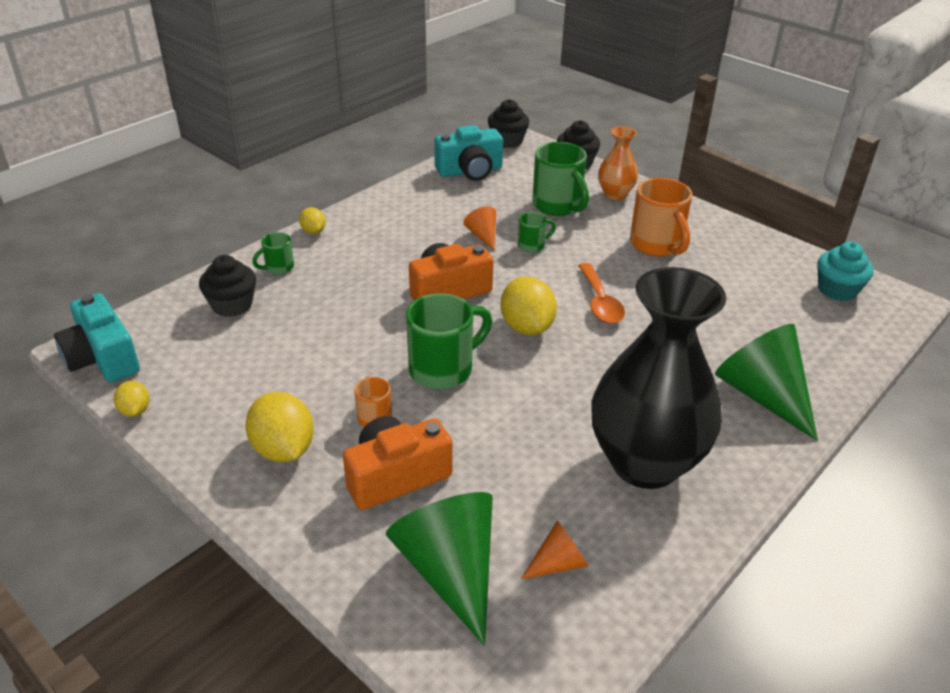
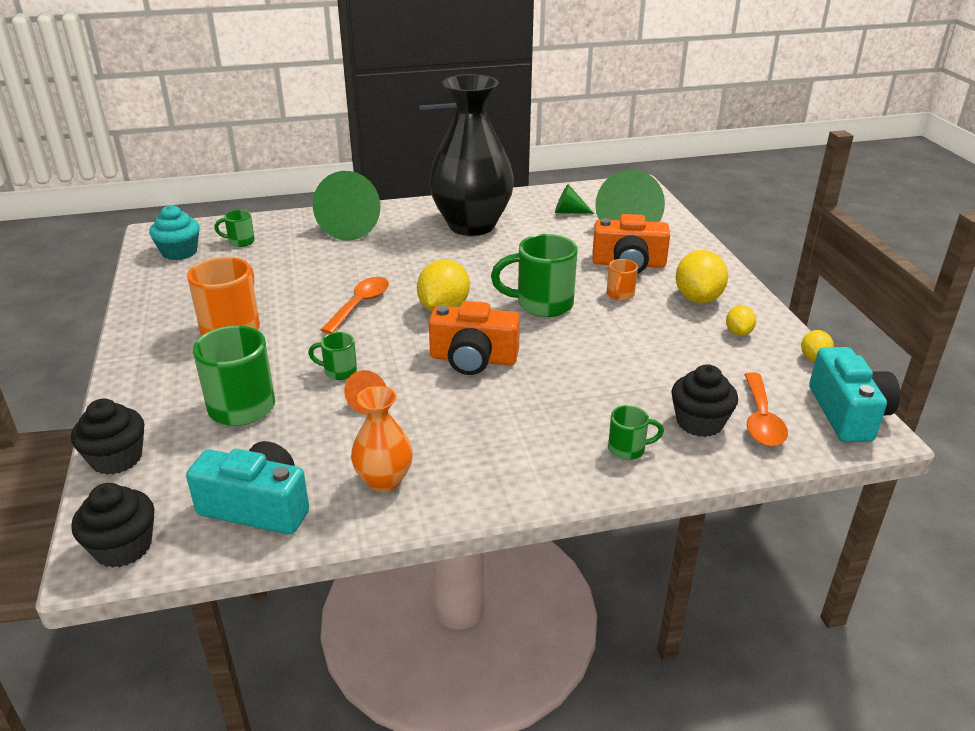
camera: 145 degrees left, 5 degrees down
yellow lemon [299,207,326,234] -> yellow lemon moved to [726,305,756,336]
orange cone [521,521,588,579] -> green cone [555,184,594,214]
orange vase [598,127,638,200] -> orange vase moved to [351,386,413,492]
none -> green mug [214,210,255,247]
none -> orange spoon [744,372,788,447]

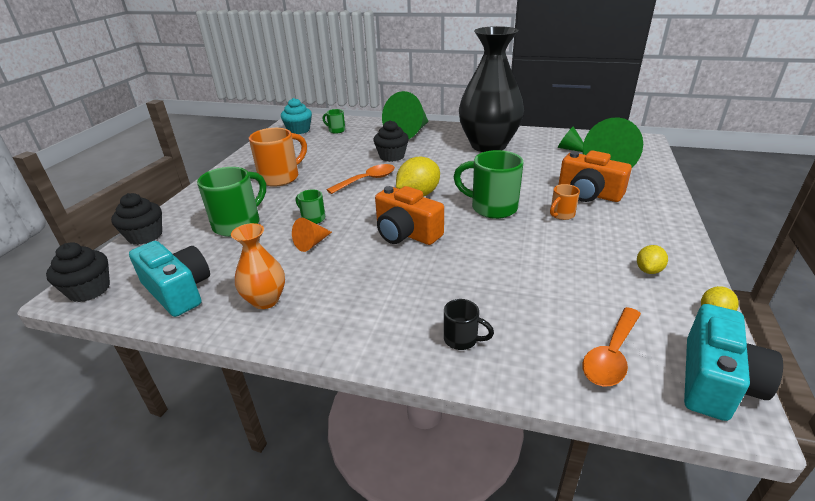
camera: 30 degrees right, 0 degrees up
green mug [608,405,664,460] -> black mug [444,299,494,350]
black cupcake [671,364,738,437] -> black cupcake moved to [373,120,409,162]
yellow lemon [676,250,728,303] -> none

